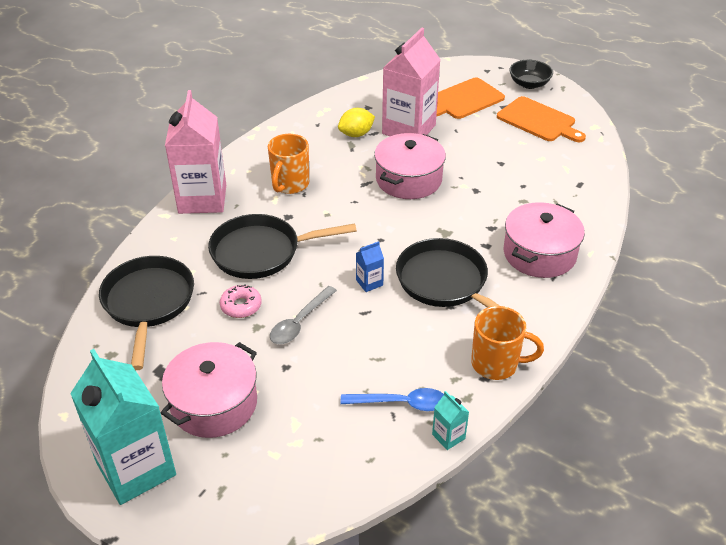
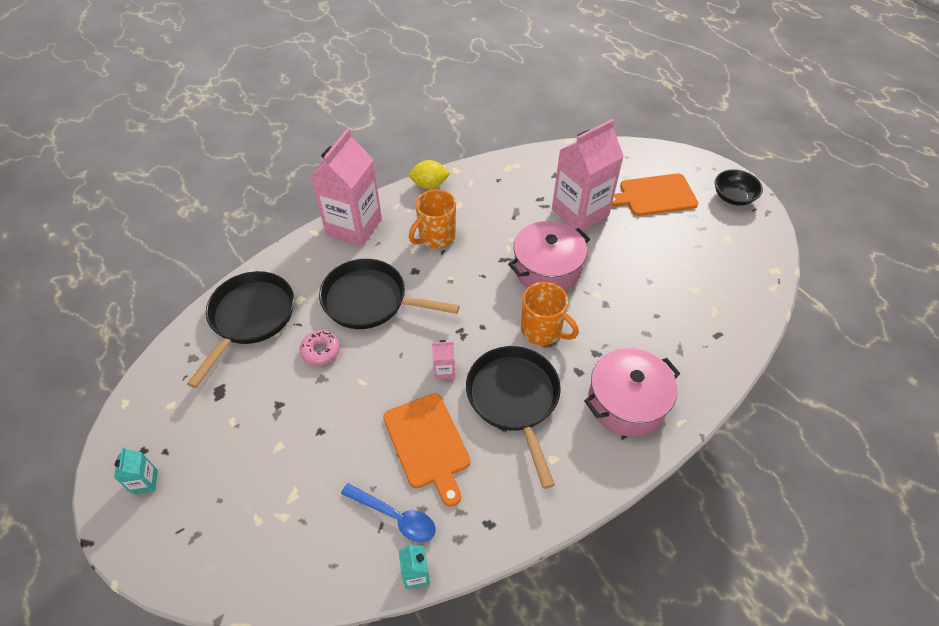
camera: 25 degrees right, 10 degrees up
turquoise carton [70,349,176,505] -> turquoise carton [114,447,158,494], size x0.41
pink pot [161,342,257,438] -> none
grey spoon [270,286,337,344] -> none
yellow lemon [338,108,375,137] -> yellow lemon moved to [409,160,450,189]
blue carton [356,241,384,292] -> pink carton [432,340,455,380]
orange mug [471,306,544,380] -> orange mug moved to [521,282,579,346]
orange cutting board [497,96,586,142] -> orange cutting board moved to [383,393,470,507]

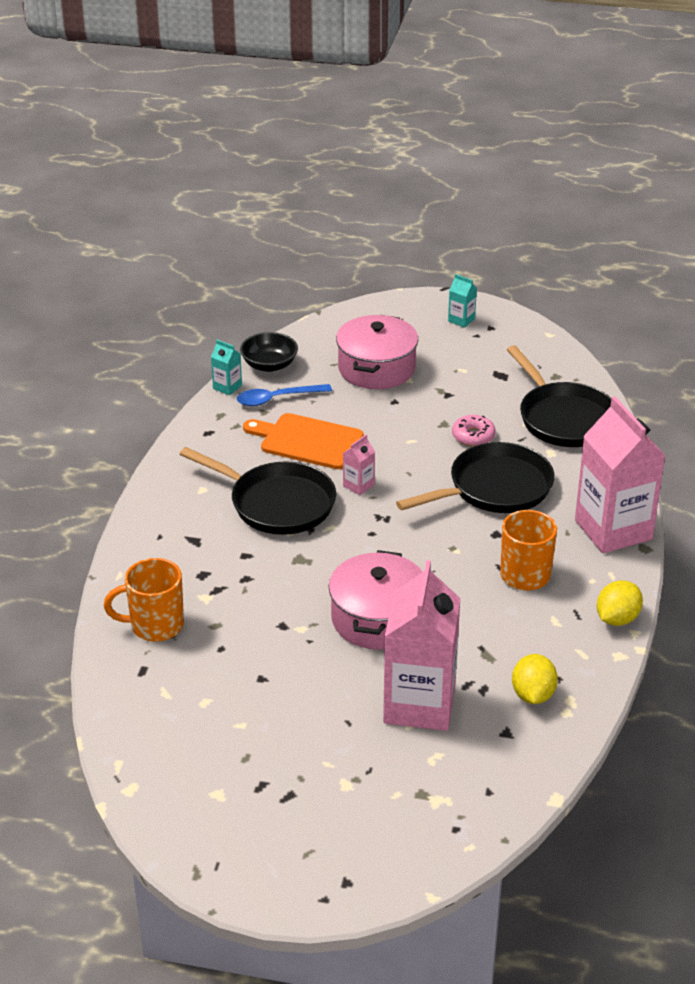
camera: 135 degrees right, 15 degrees down
orange mug [521,282,579,346] -> orange mug moved to [104,558,184,642]
pink pot [584,348,680,437] -> pink pot moved to [336,315,418,389]
orange cutting board [611,173,698,216] -> none
black bowl [715,169,763,206] -> black bowl moved to [240,332,298,372]
none -> yellow lemon [512,654,558,704]

